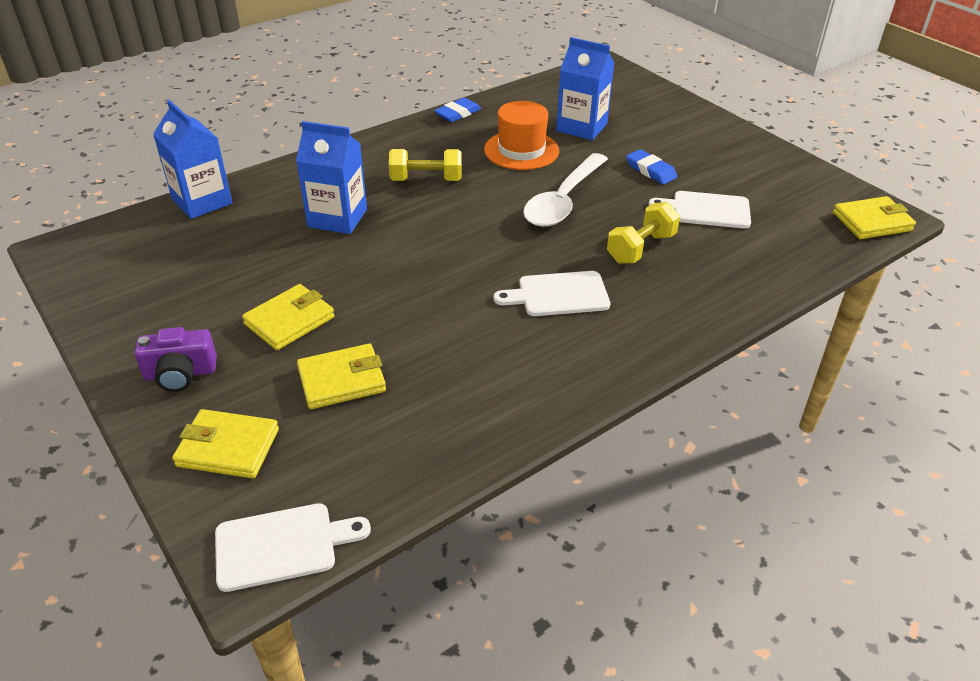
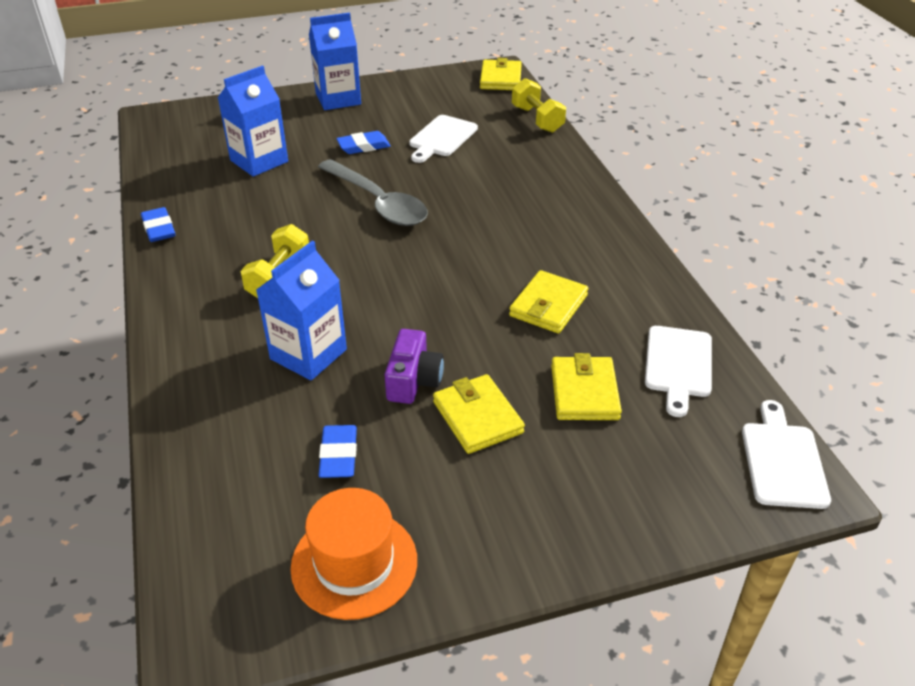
camera: 70 degrees left, 0 degrees up
purple camera [134,327,217,392] -> purple camera moved to [384,329,444,404]
blue carton [153,100,233,219] -> blue carton moved to [309,13,361,110]
yellow wallet [172,409,279,478] -> yellow wallet moved to [509,270,588,333]
orange hat [484,101,559,170] -> orange hat moved to [290,488,417,620]
white cutting board [494,271,610,316] -> white cutting board moved to [645,326,712,417]
white spoon [523,153,608,227] -> grey spoon [318,159,428,226]
yellow dumbbell [607,202,680,264] -> yellow dumbbell moved to [512,78,566,133]
none -> blue eraser [319,425,357,478]

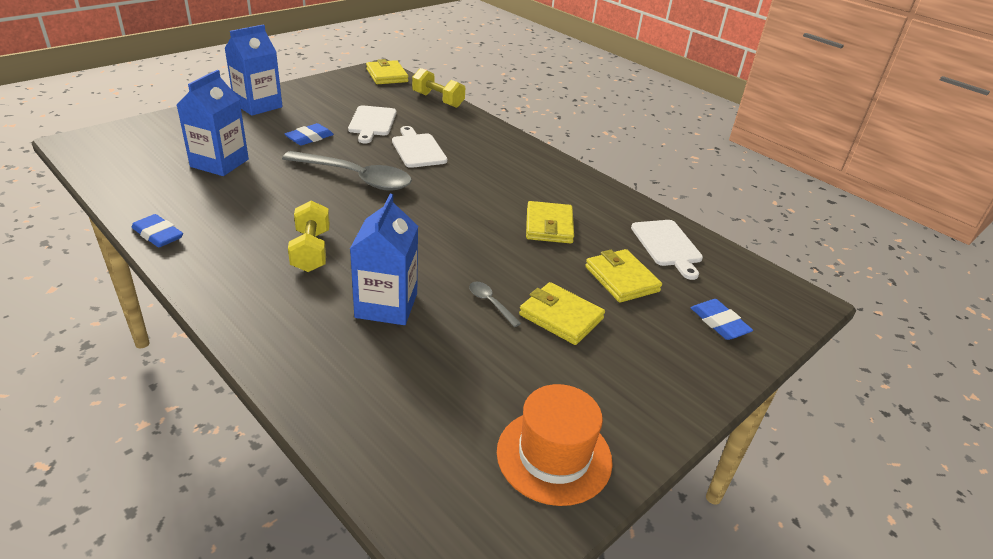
camera: 30 degrees left, 5 degrees down
blue eraser [319,425,357,478] -> blue eraser moved to [691,299,753,340]
purple camera [384,329,444,404] -> grey spoon [469,282,521,327]
white cutting board [742,400,831,509] -> white cutting board moved to [392,126,448,168]

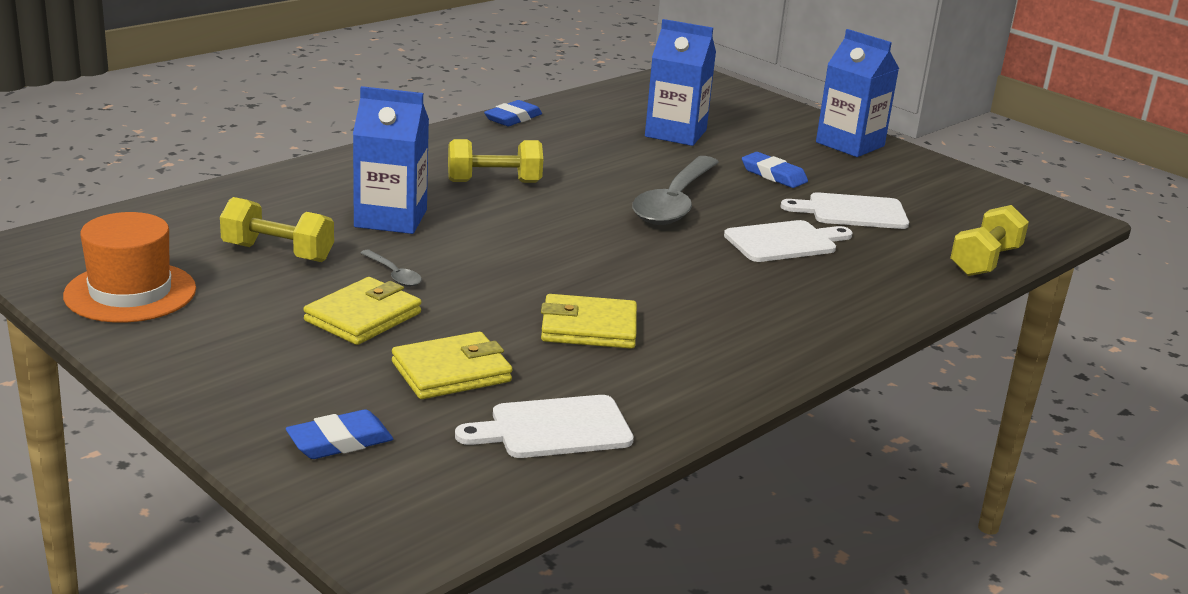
camera: 90 degrees right, 10 degrees down
yellow wallet [366,59,408,84] -> none
grey spoon [469,282,521,327] -> grey spoon turned 90 degrees clockwise [360,250,422,287]
none -> yellow dumbbell [220,197,334,262]

